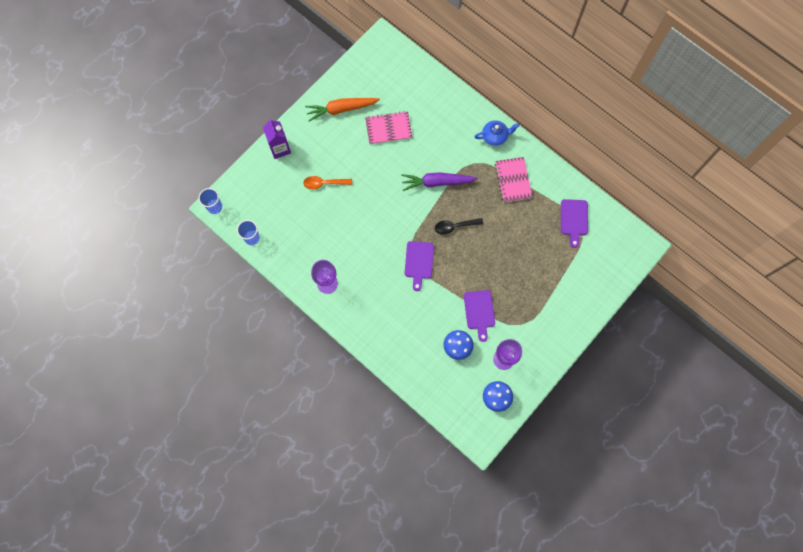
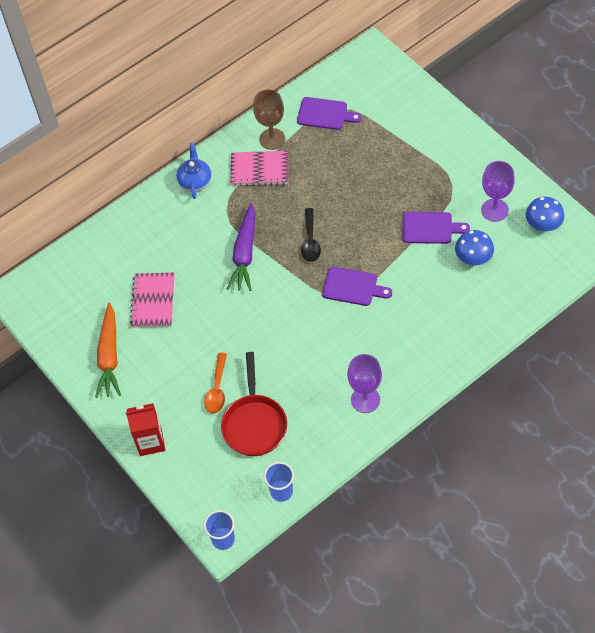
camera: 75 degrees left, 15 degrees down
purple carton [263,119,291,159] -> red carton [126,403,165,456]
none -> red pan [221,352,287,456]
none -> brown goblet [253,89,285,150]

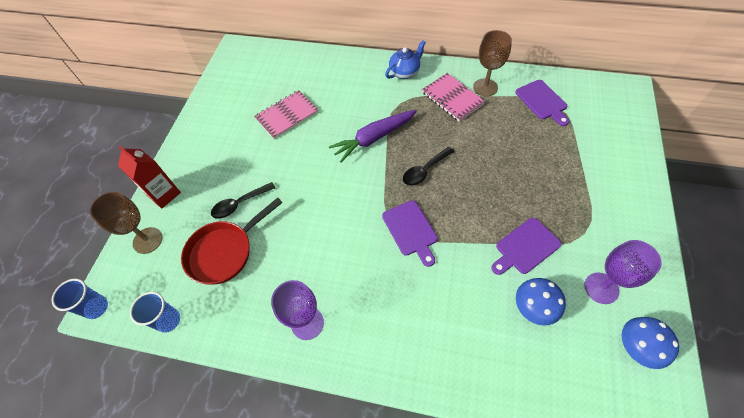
camera: 50 degrees right, 0 degrees up
orange carrot [95,303,121,398] -> none
orange spoon [204,353,227,414] -> black spoon [211,182,275,219]
purple cutting board [402,212,470,244] -> purple cutting board turned 90 degrees clockwise [491,218,561,275]
none -> brown goblet [90,192,163,254]

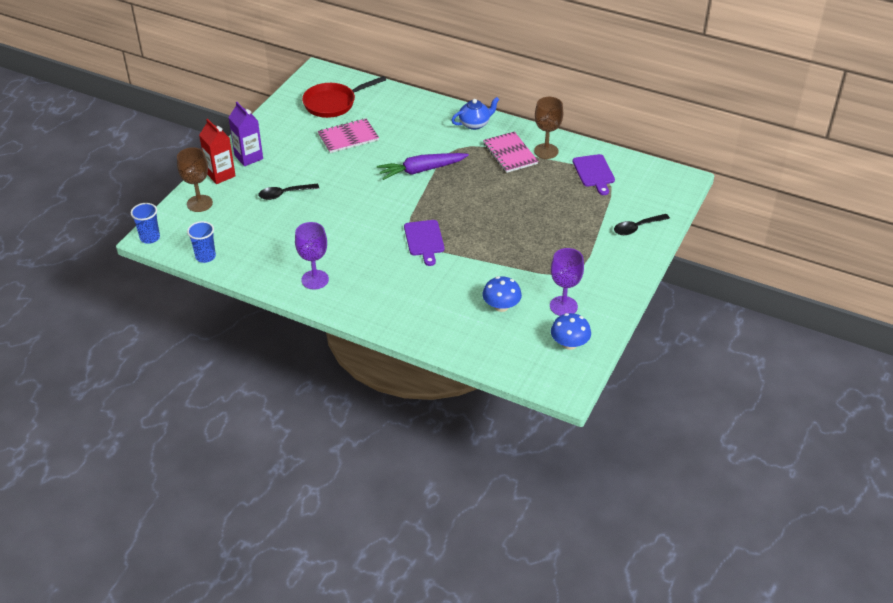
camera: 10 degrees right, 15 degrees down
red pan [181,198,283,285] -> red pan moved to [302,76,386,118]
black spoon [403,147,454,186] -> black spoon moved to [614,214,670,235]
purple cutting board [491,218,561,275] -> none
none -> purple carton [228,102,263,166]

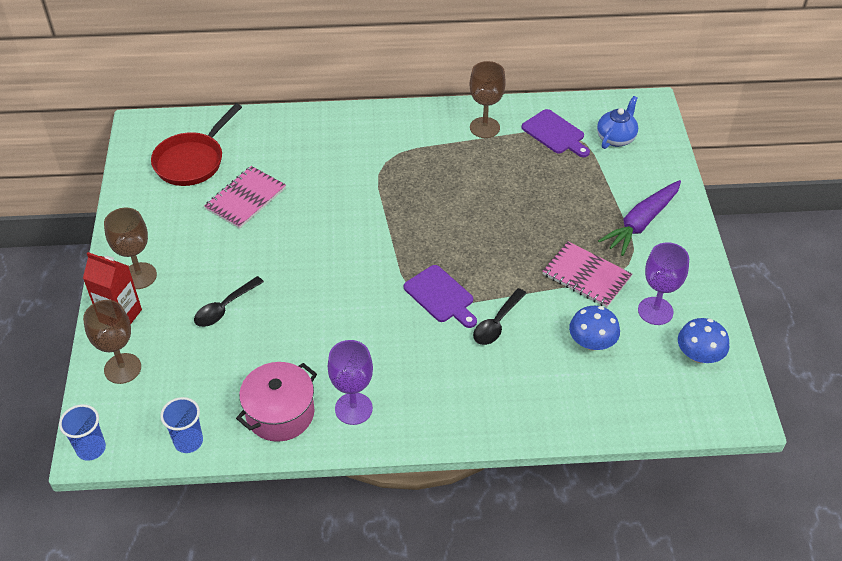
camera: 30 degrees left, 5 degrees up
purple carton [228,102,263,166] -> brown goblet [104,208,157,289]
purple carrot [377,153,469,180] -> purple carrot moved to [598,180,681,256]
blue teapot [451,97,500,130] -> blue teapot moved to [597,96,638,149]
pink notebook [483,132,538,173] -> pink notebook moved to [542,241,632,308]
black spoon [614,214,670,235] -> black spoon moved to [473,288,527,345]
none -> pink pot [236,362,317,442]

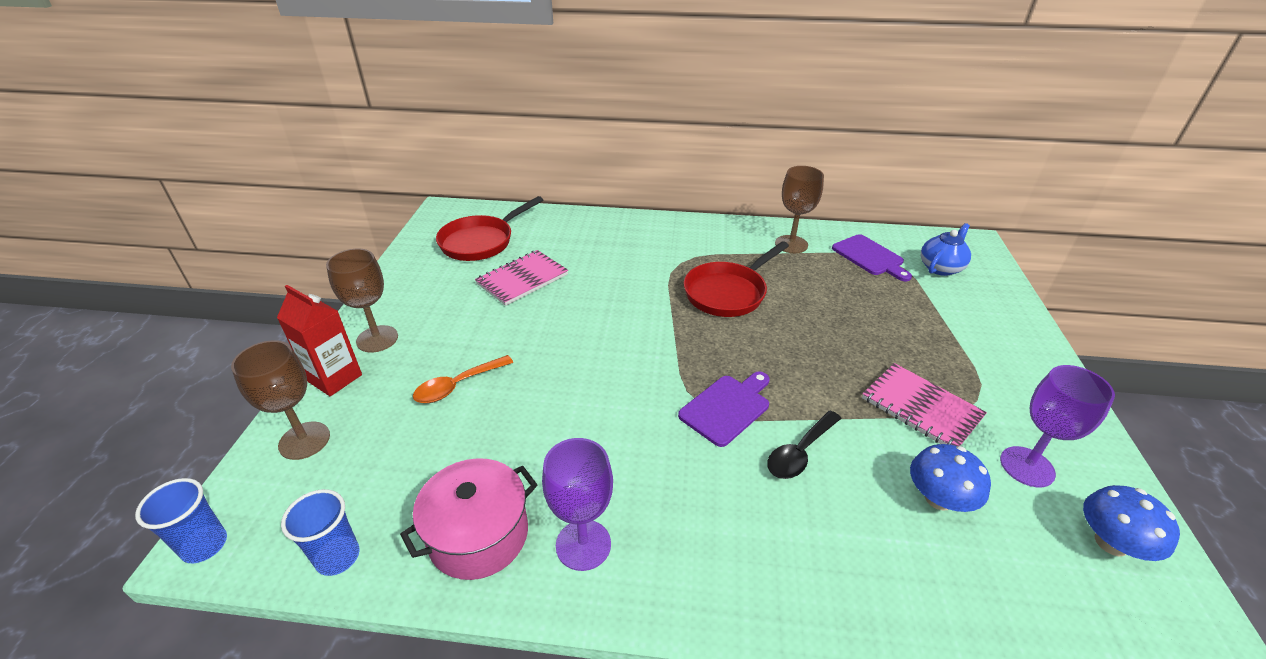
camera: 10 degrees right, 10 degrees down
black spoon [194,276,264,327] -> orange spoon [413,355,513,403]
purple cutting board [404,265,477,328] -> purple cutting board turned 105 degrees counterclockwise [678,371,770,447]
purple carrot [598,180,681,256] -> none
none -> red pan [684,241,789,317]

